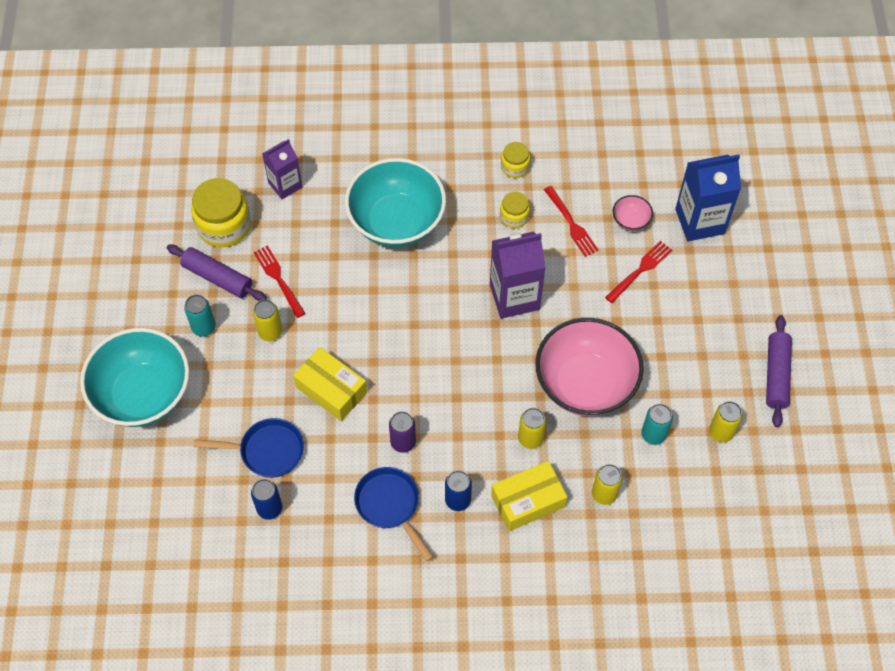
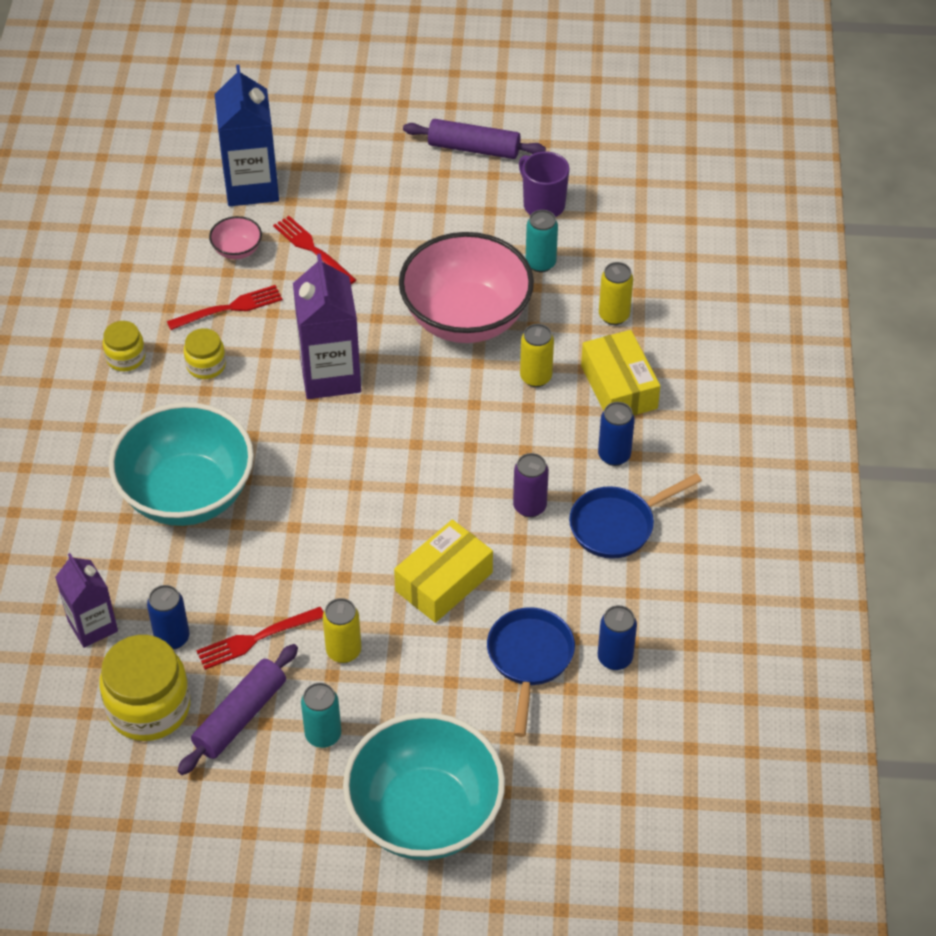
camera: 85 degrees left, 10 degrees down
yellow can [709,401,742,443] -> purple mug [519,151,570,217]
none -> blue can [147,585,190,650]

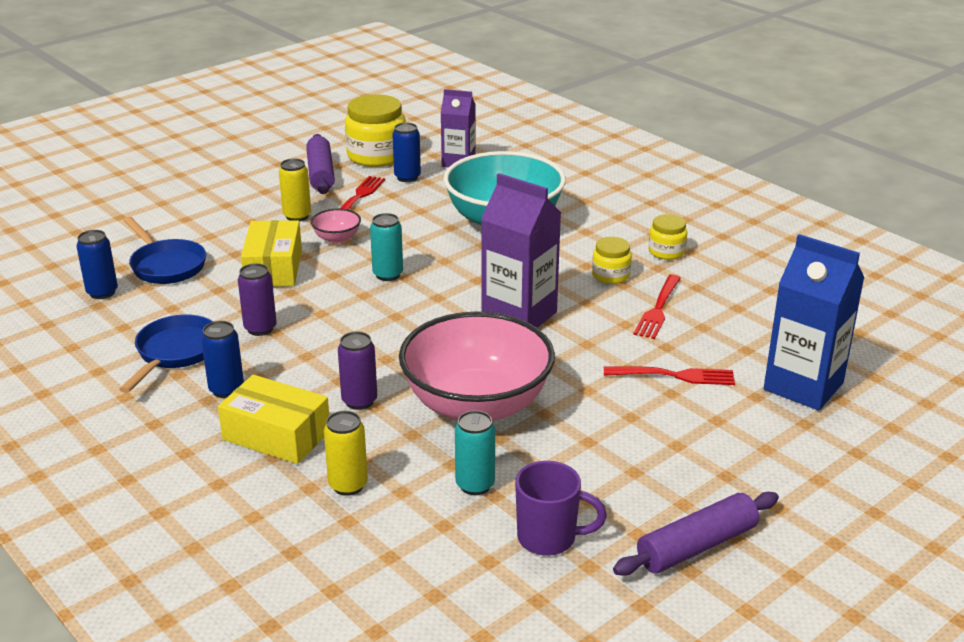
camera: 135 degrees right, 20 degrees down
pink bowl [209,216,262,259] -> pink bowl moved to [311,209,361,244]
turquoise can [301,683,341,748] -> turquoise can moved to [370,213,403,281]
turquoise bowl [343,712,505,860] -> none
yellow can [520,324,554,387] -> purple can [338,331,377,410]

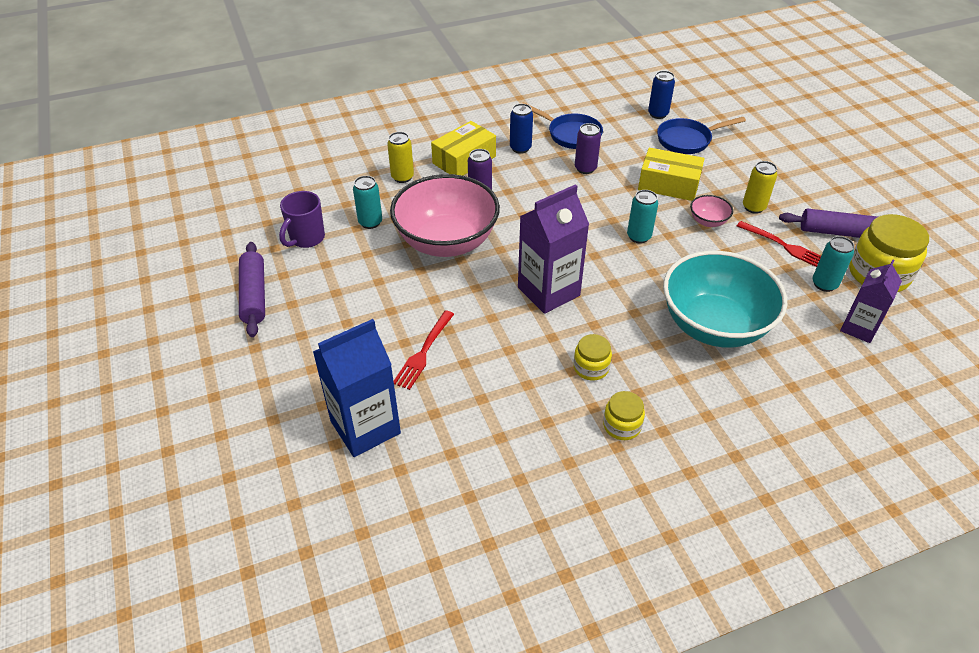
camera: 110 degrees right, 15 degrees up
blue can [392,122,421,182] -> turquoise can [813,236,855,292]
red fork [633,275,681,339] -> none

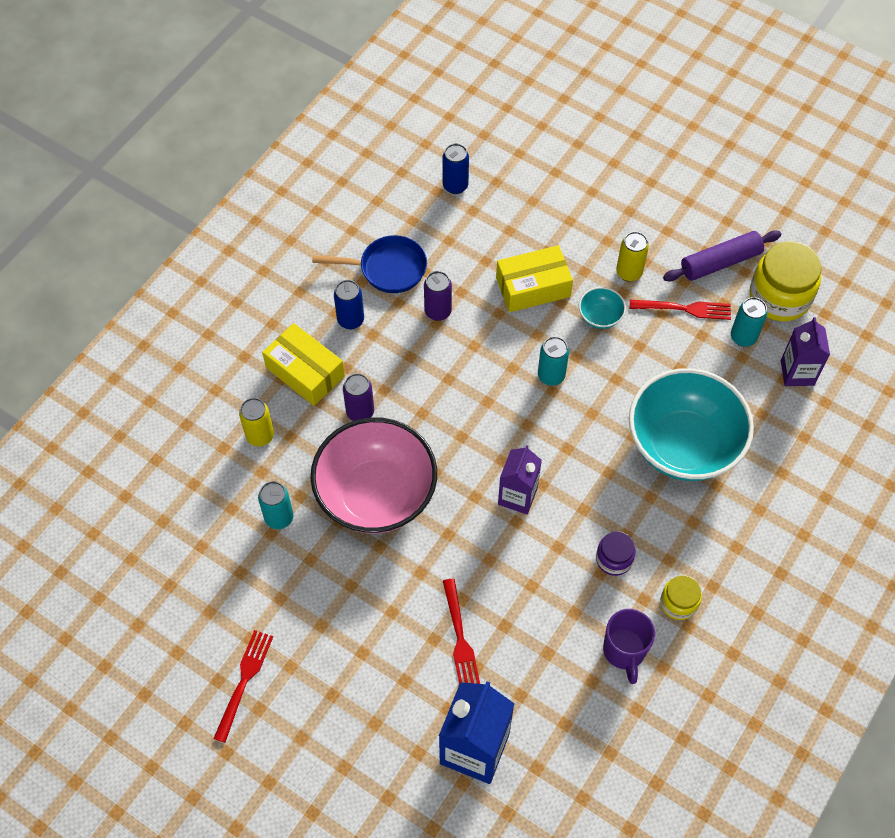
camera: 35 degrees left, 15 degrees up
purple rolling pin [239,242,265,337] -> red fork [213,630,273,743]
purple mug [279,191,325,248] -> purple mug moved to [603,609,655,684]
yellow box [431,121,496,176] -> yellow box turned 60 degrees counterclockwise [262,323,345,406]
purple carton [518,184,589,314] -> purple carton [498,445,542,515], size x0.64
yellow jar [573,334,612,381] -> purple jar [596,531,636,576]
blue pan [657,117,746,154] -> none
pink bowl [690,195,733,227] -> turquoise bowl [579,287,626,329]

